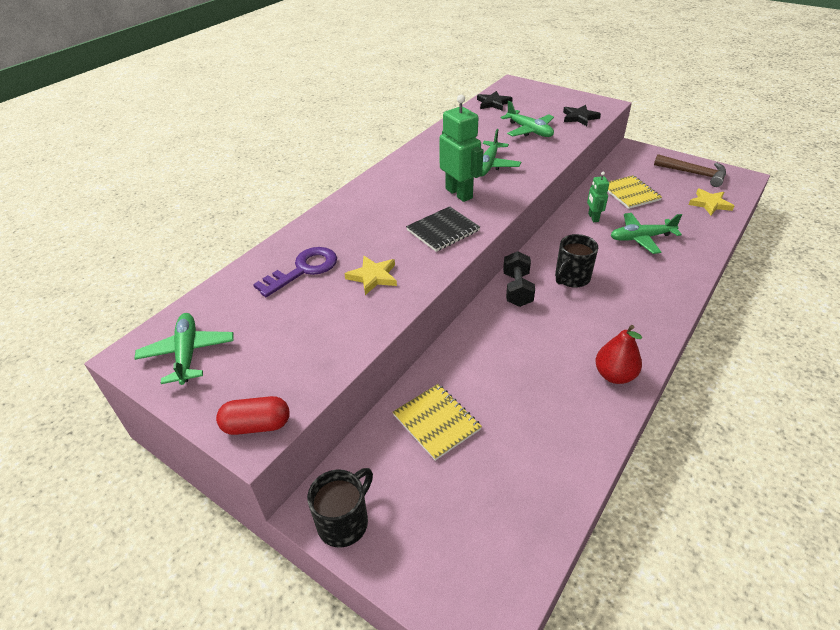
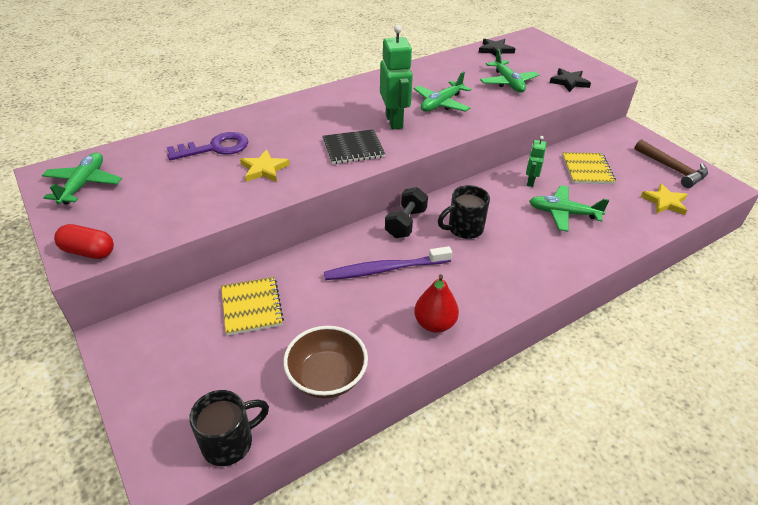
camera: 20 degrees right, 0 degrees up
black mug [307,468,373,548] -> black mug moved to [189,390,269,466]
none -> brown bowl [283,326,368,398]
none -> purple toothbrush [324,246,452,280]

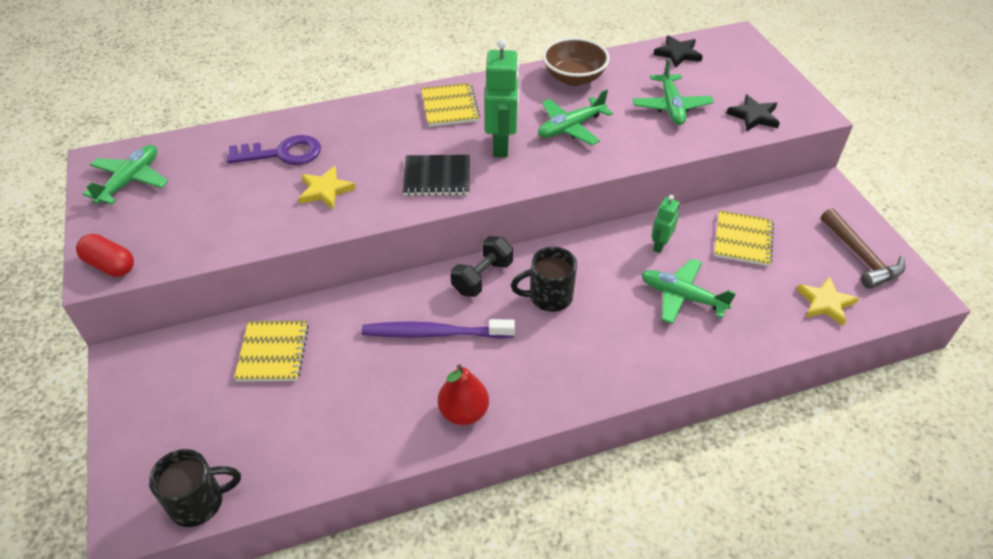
camera: 15 degrees right, 5 degrees up
brown bowl [283,326,368,398] -> brown bowl moved to [543,37,610,86]
none -> yellow notebook [421,83,480,127]

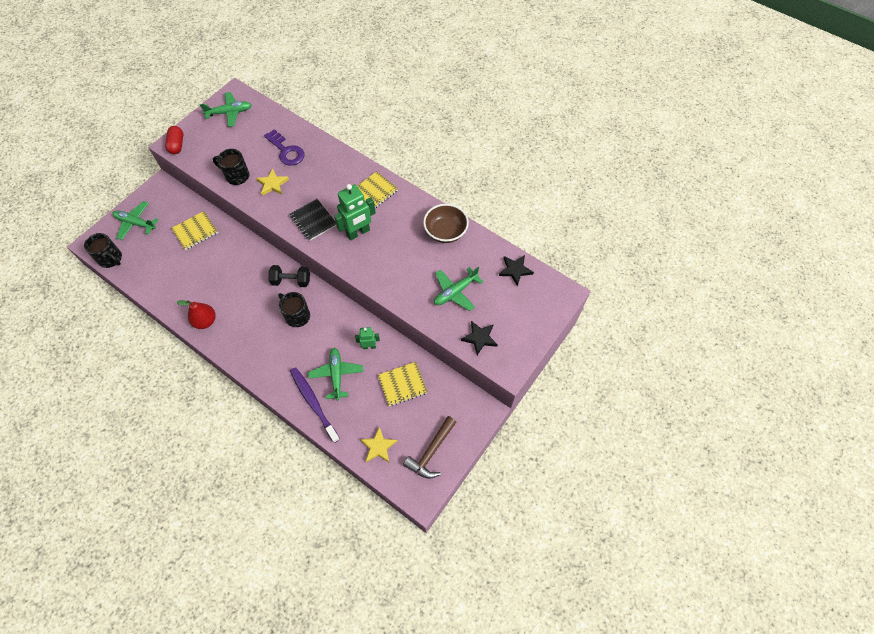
camera: 55 degrees right, 15 degrees up
purple toothbrush [362,319,515,338] -> purple toothbrush moved to [290,367,340,443]
green plane [538,89,613,145] -> green plane moved to [112,201,159,240]
none -> black mug [213,149,249,185]

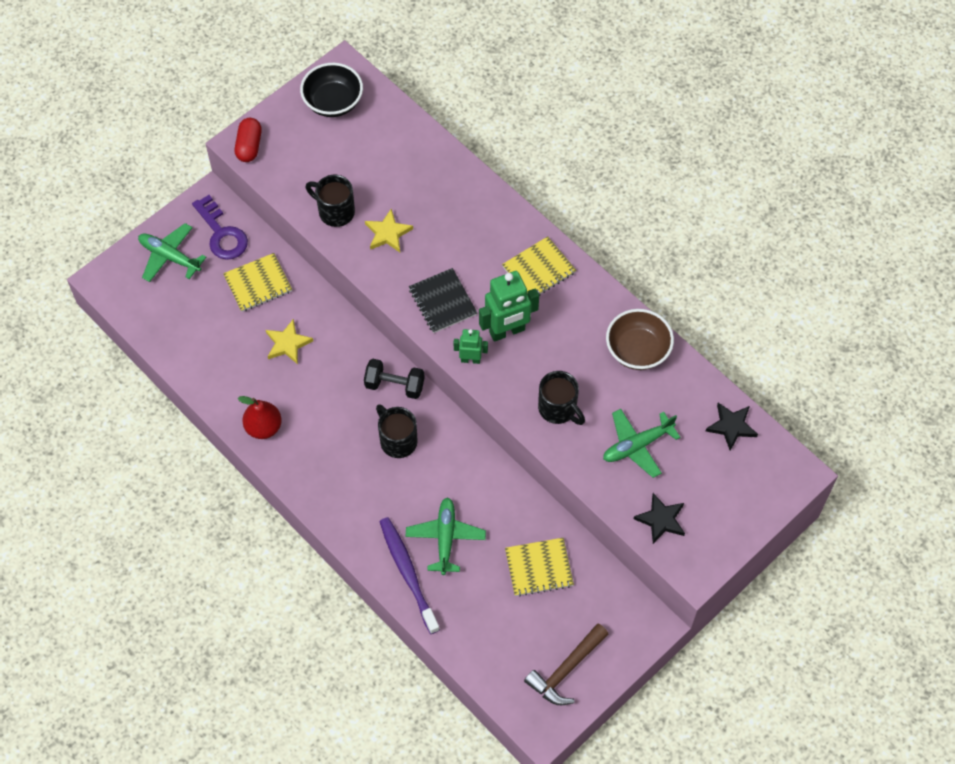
camera: 10 degrees right, 0 degrees up
black mug [84,233,122,268] -> black mug moved to [538,371,585,425]
green plane [200,92,252,127] -> black bowl [300,63,363,117]
purple key [264,129,305,166] -> purple key moved to [192,195,248,260]
green robot [355,327,380,349] -> green robot moved to [454,329,488,364]
yellow star [360,427,397,462] -> yellow star moved to [266,319,313,364]

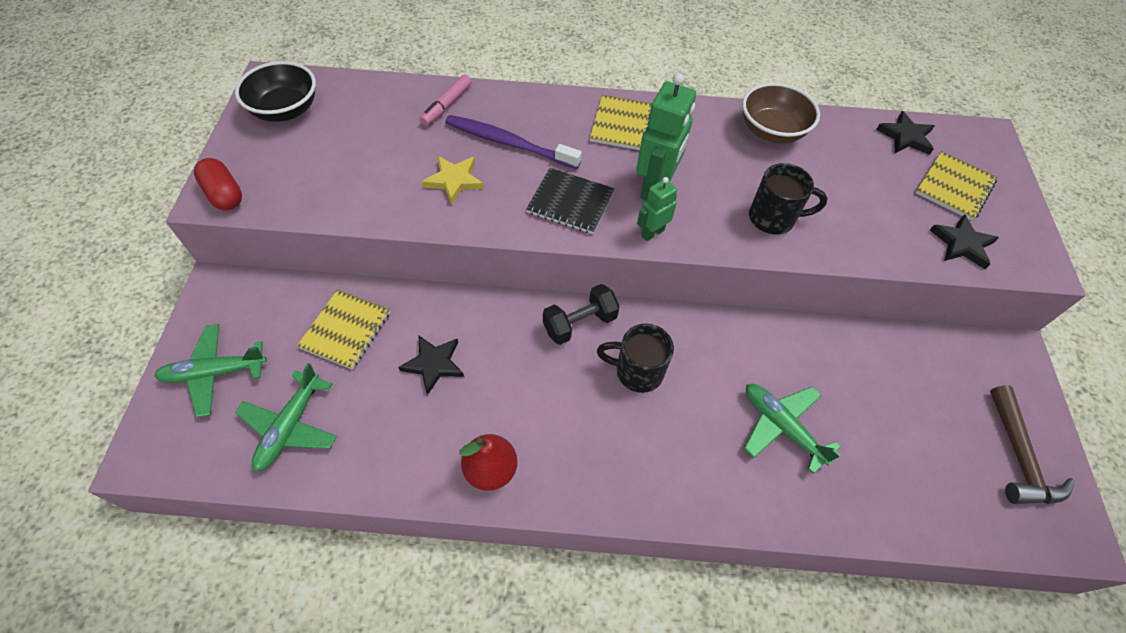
camera: 45 degrees left, 5 degrees down
purple key [192,195,248,260] -> none
yellow star [266,319,313,364] -> black star [398,335,464,395]
black mug [305,175,355,227] -> none
purple toothbrush [379,517,440,634] -> purple toothbrush moved to [445,115,582,169]
yellow notebook [505,538,574,596] -> yellow notebook moved to [916,151,997,221]
green plane [603,409,680,478] -> green plane moved to [235,363,337,472]
none -> pink marker [420,74,472,126]

